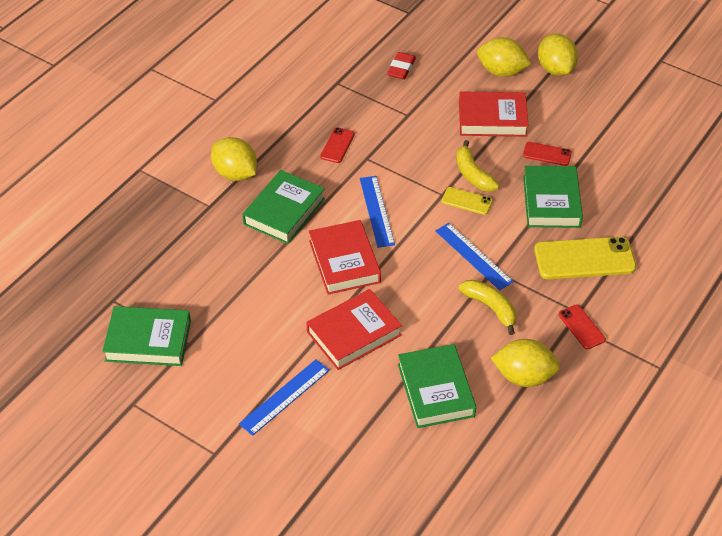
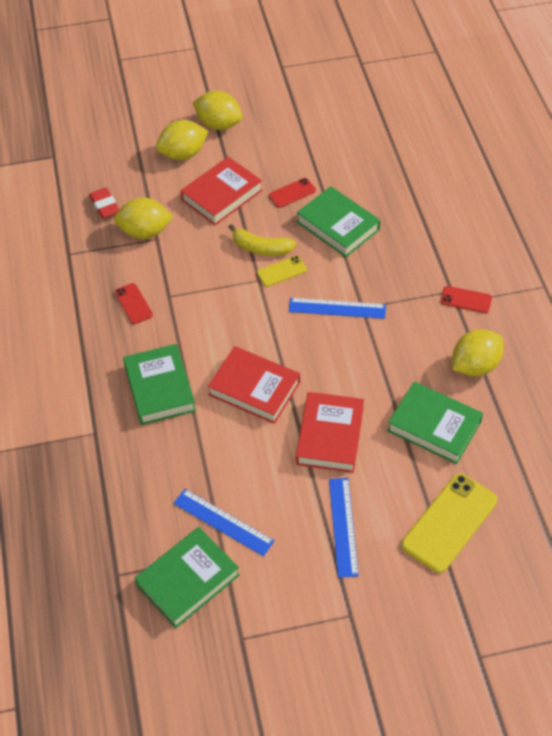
camera: 45 degrees left, 5 degrees up
yellow lemon [211,137,257,181] -> yellow lemon moved to [114,197,174,239]
blue ruler [360,176,395,248] -> blue ruler moved to [173,489,274,556]
yellow banana [458,280,517,335] -> none
yellow phone [534,237,636,279] -> yellow phone moved to [401,473,498,573]

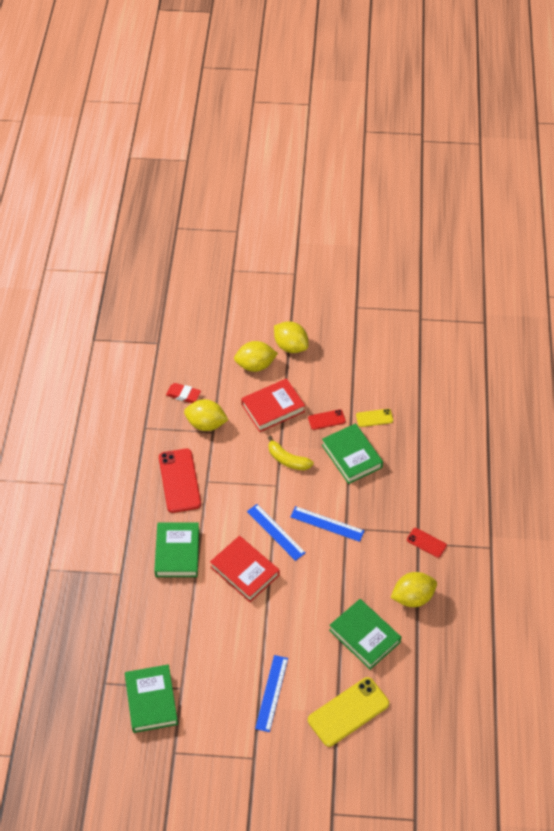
camera: 15 degrees right, 0 degrees up
red eraser [89,188,120,219] -> red eraser turned 60 degrees counterclockwise [166,383,201,403]
red phone [115,283,153,324] -> red phone [159,449,201,513], size x1.92
green book [135,527,240,628] -> green book turned 75 degrees counterclockwise [125,664,178,733]
blue ruler [173,489,274,556] -> blue ruler moved to [247,504,306,561]
yellow phone [257,256,307,287] -> yellow phone moved to [356,409,393,427]
red book [296,392,364,473] -> none

